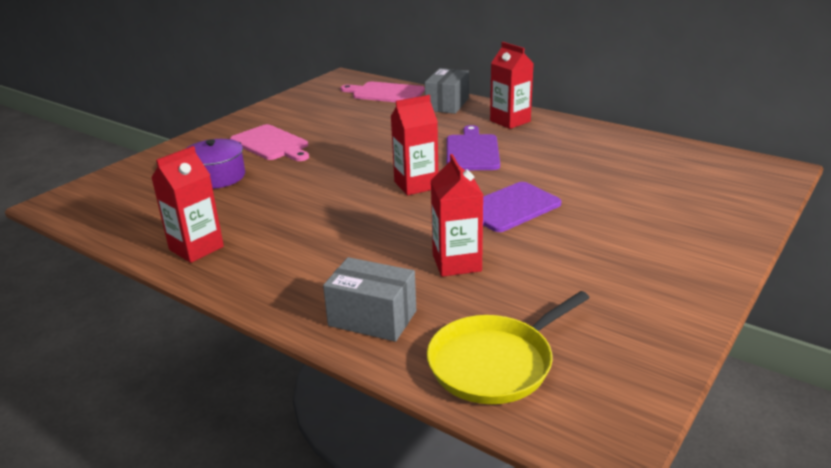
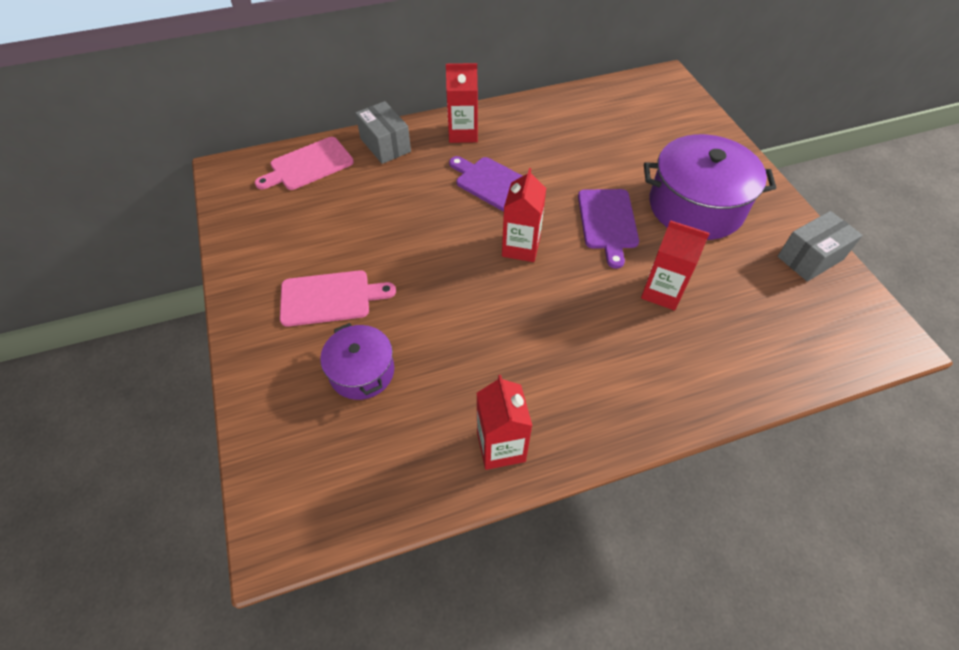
camera: 55 degrees left, 25 degrees up
grey box [323,257,416,342] -> grey box moved to [777,211,863,281]
yellow pan [427,291,590,404] -> none
none -> purple pot [644,134,776,240]

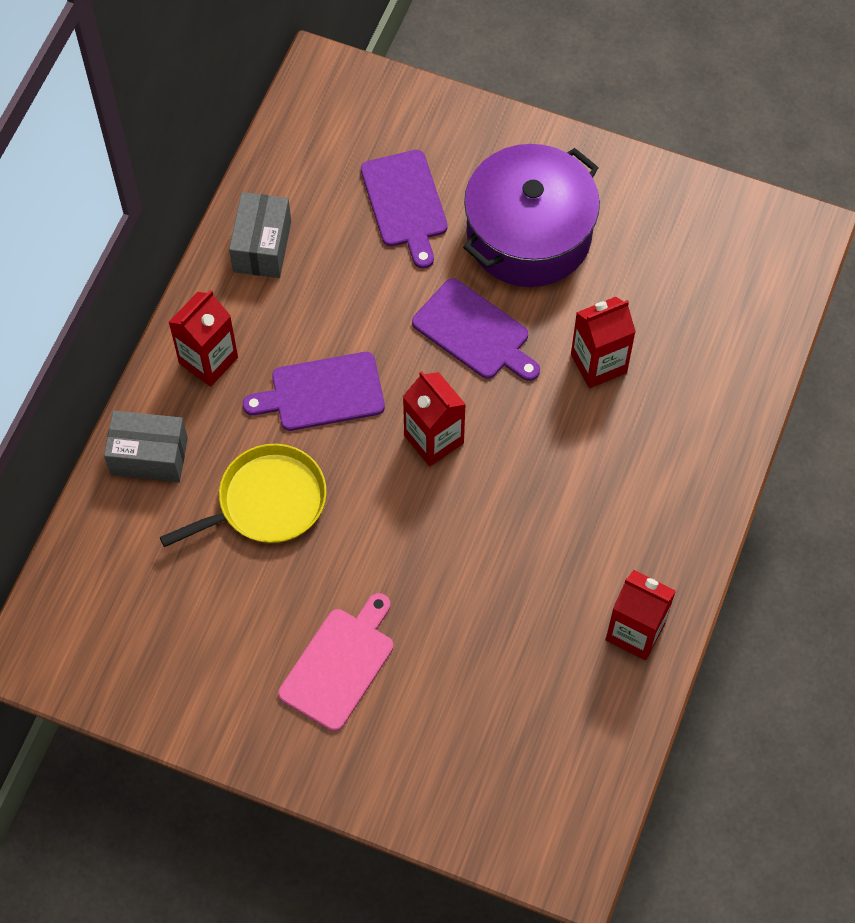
camera: 50 degrees left, 10 degrees up
pink cutting board [255,137,354,190] -> none
purple pot [320,323,394,400] -> none
grey box [777,211,863,281] -> grey box moved to [229,192,291,278]
none -> yellow pan [160,444,327,547]
none -> purple cutting board [361,150,448,269]

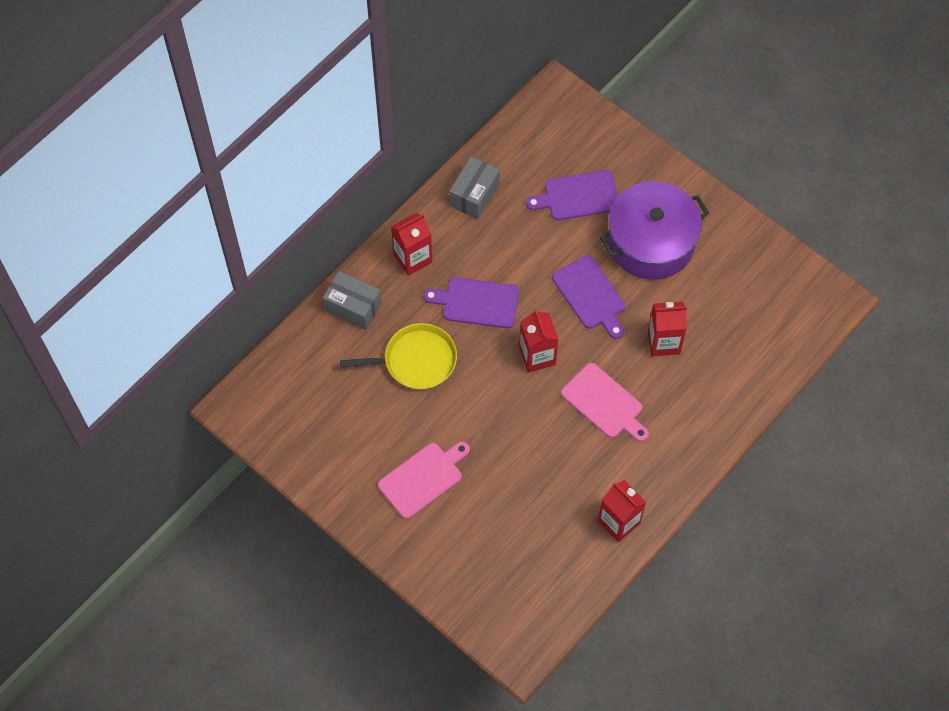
camera: 20 degrees right, 0 degrees up
purple cutting board [361,150,448,269] -> purple cutting board turned 75 degrees clockwise [526,170,618,220]
none -> pink cutting board [561,363,649,442]

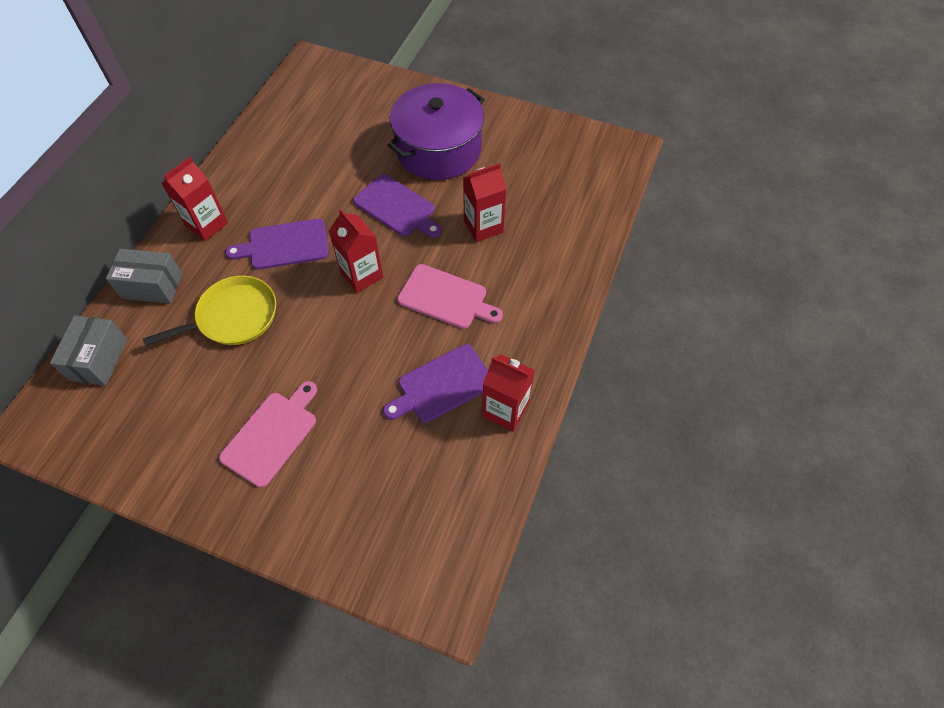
camera: 20 degrees left, 5 degrees down
grey box [449,156,500,219] -> grey box moved to [50,315,127,386]
purple cutting board [526,170,618,220] -> purple cutting board moved to [383,344,488,423]

